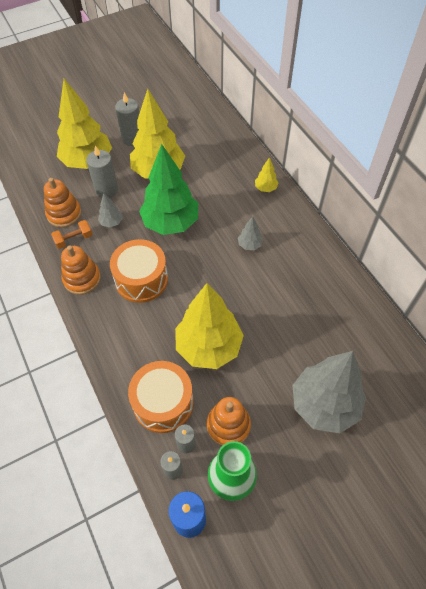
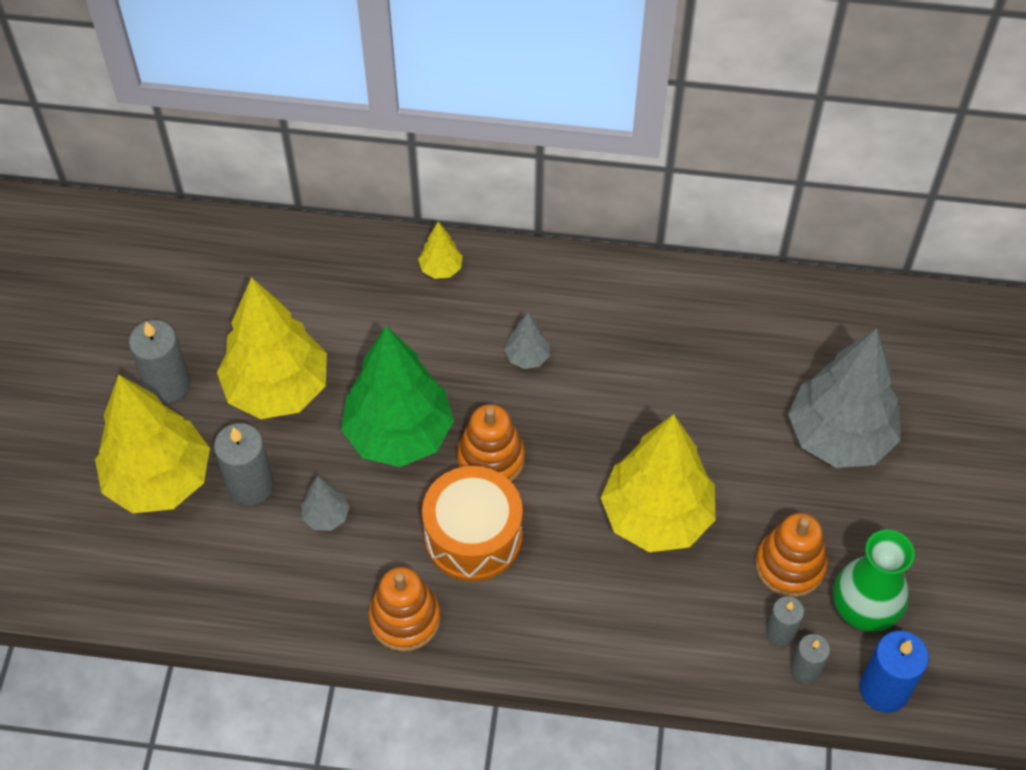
camera: 55 degrees left, 0 degrees up
orange stacking toy [44,178,81,228] -> orange stacking toy moved to [457,404,525,482]
orange dumbbell [51,220,93,249] -> none
orange drum [128,361,194,433] -> none

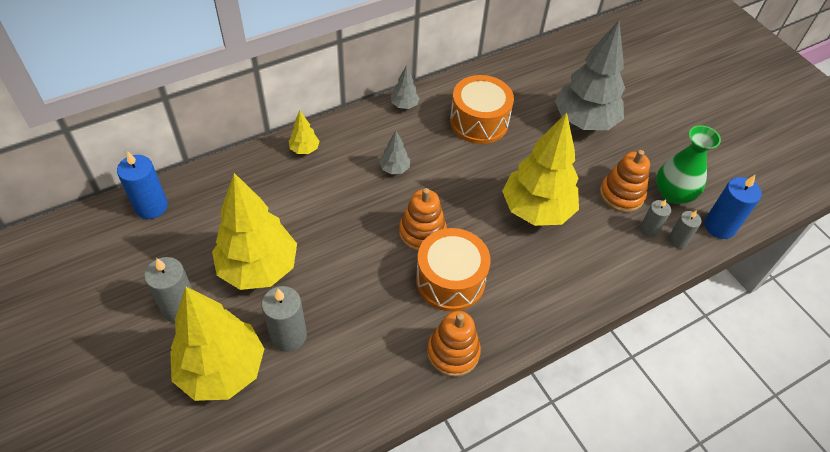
camera: 40 degrees left, 5 degrees down
grey tree [301,476,349,531] -> grey tree moved to [391,65,420,109]
green tree [341,326,454,467] -> none
none -> blue candle [117,151,168,219]
none -> orange drum [450,75,514,144]

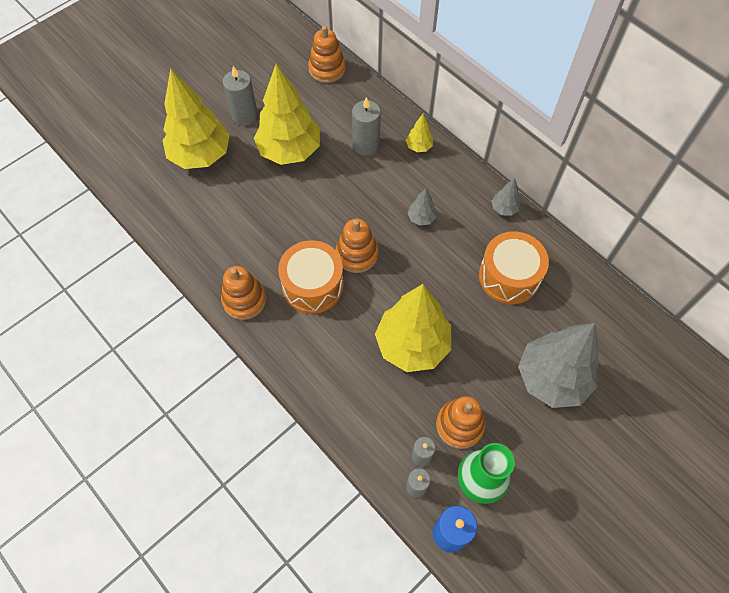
camera: 80 degrees right, 10 degrees up
blue candle [117,151,168,219] -> orange stacking toy [308,26,346,83]
grey candle [262,286,307,352] -> grey candle moved to [352,97,381,156]

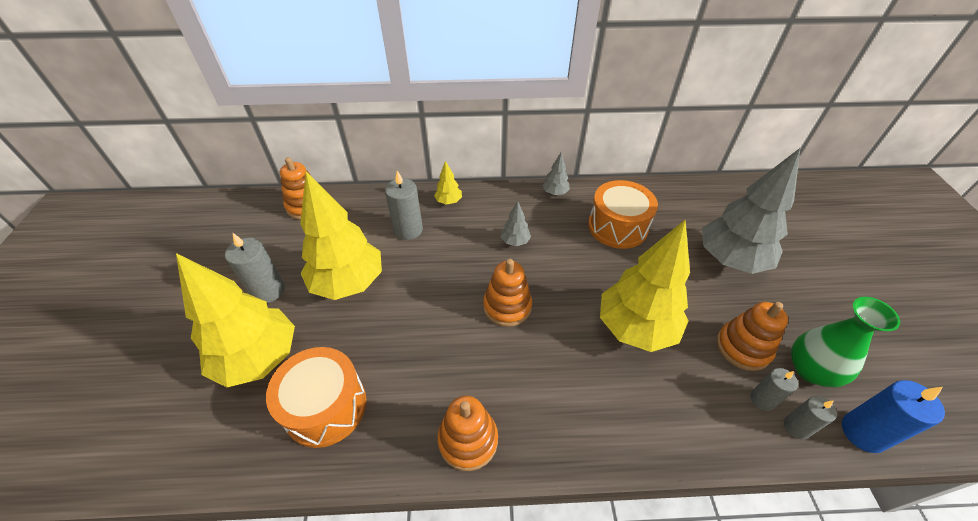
camera: 50 degrees left, 15 degrees down
orange drum [278,240,344,314] -> orange drum moved to [266,347,366,448]

